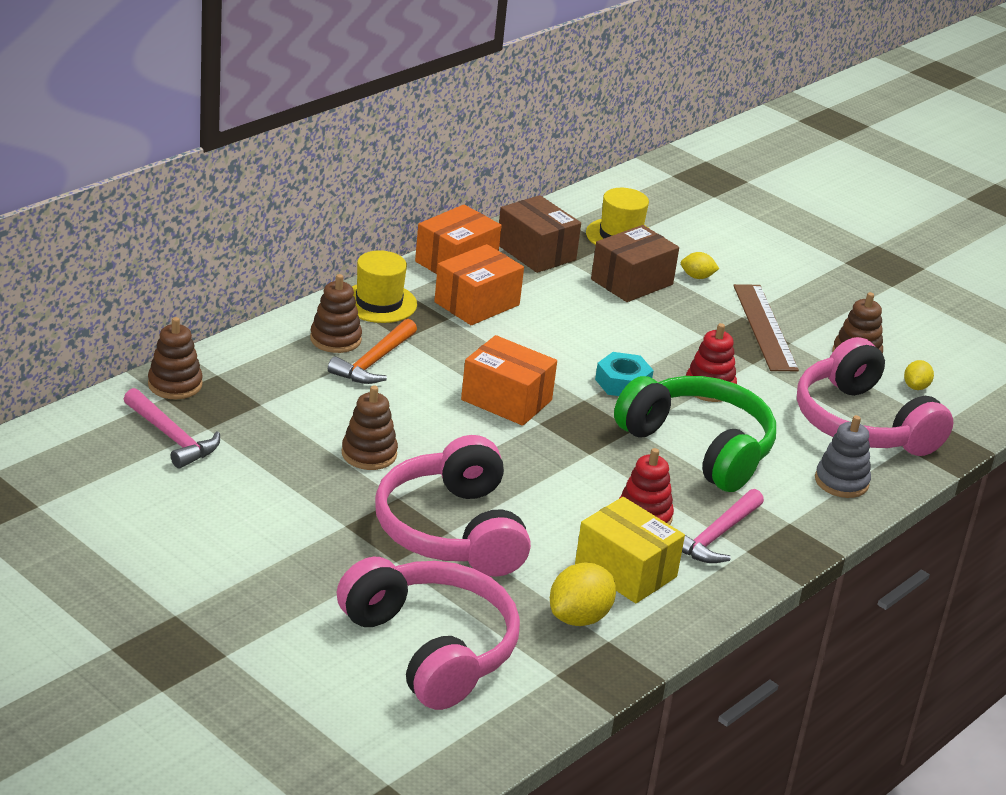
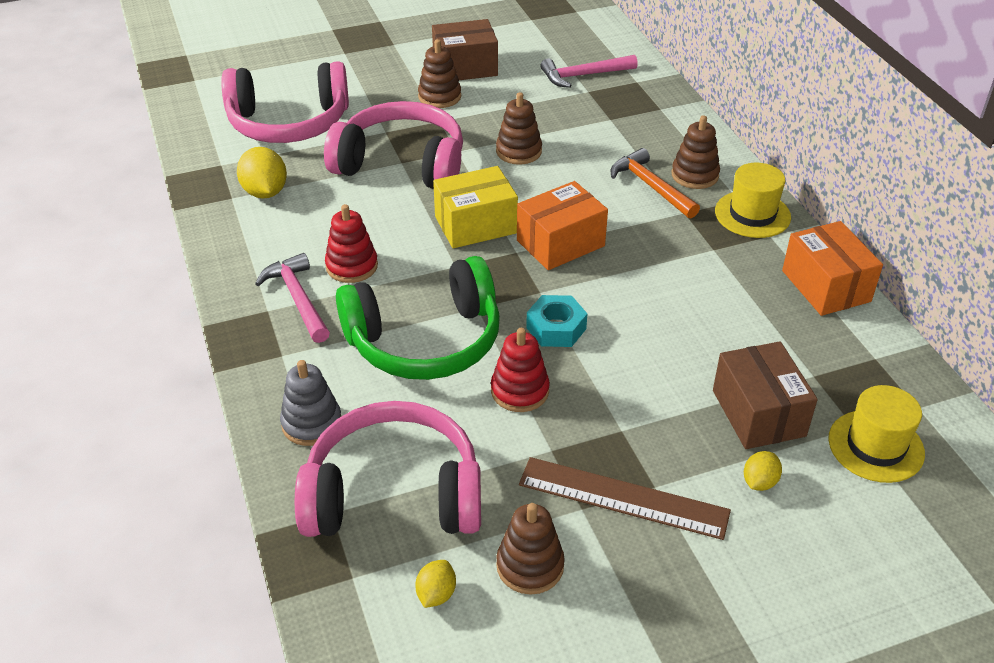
camera: 120 degrees right, 10 degrees up
brown stacking toy [148,317,203,399] -> brown stacking toy moved to [418,39,461,108]
orange box [434,244,524,325] -> none
brown box [499,195,581,273] -> brown box moved to [432,19,498,80]
yellow box [575,497,685,603] -> yellow box moved to [433,166,518,248]
yellow lemon [904,360,934,390] -> yellow lemon turned 60 degrees clockwise [415,560,456,608]

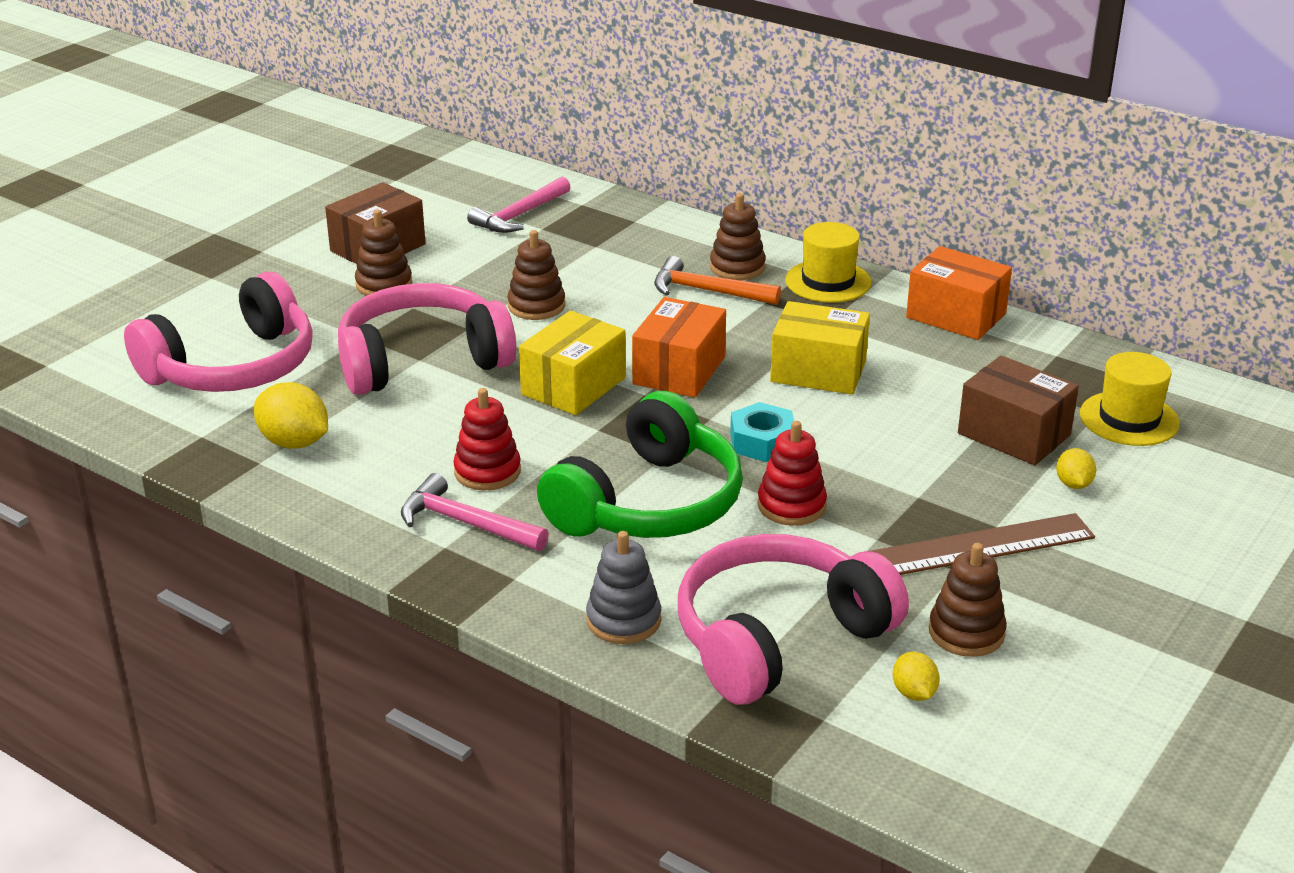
camera: 35 degrees left, 10 degrees down
none -> yellow box [770,301,870,395]

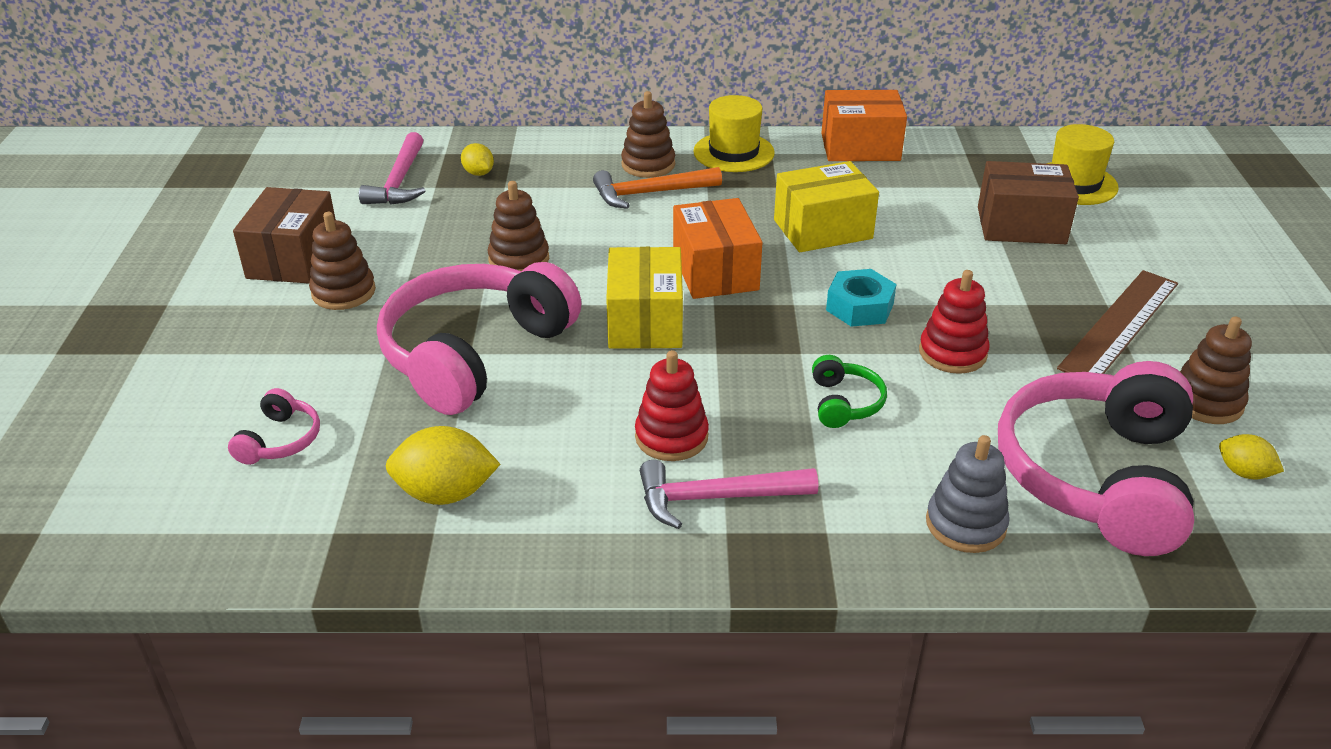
camera: 35 degrees left, 5 degrees up
pink headphones [124,272,313,392] -> pink headphones [228,388,320,465], size x0.42
green headphones [537,391,743,538] -> green headphones [812,355,887,428], size x0.42
yellow lemon [1056,448,1096,489] -> yellow lemon moved to [461,143,494,176]

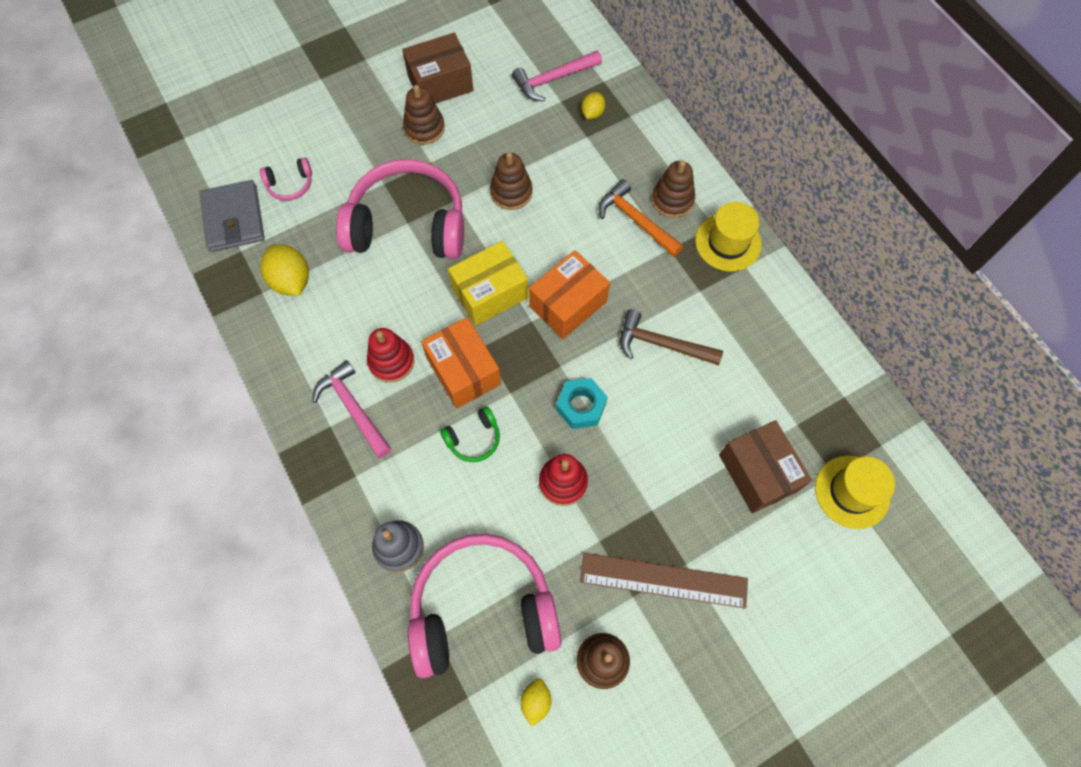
camera: 60 degrees right, 30 degrees up
yellow box [774,161,879,252] -> brown hammer [620,309,723,365]
orange box [821,90,907,161] -> orange box moved to [421,317,501,408]
none -> grey wallet [199,180,265,252]

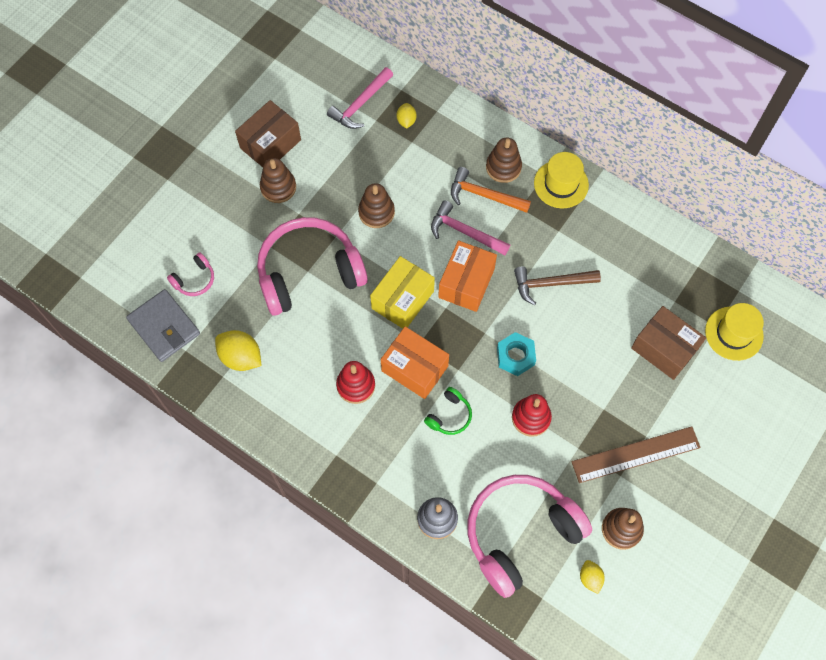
camera: 25 degrees left, 0 degrees up
pink hammer [312,360,391,458] -> pink hammer moved to [431,200,510,255]

